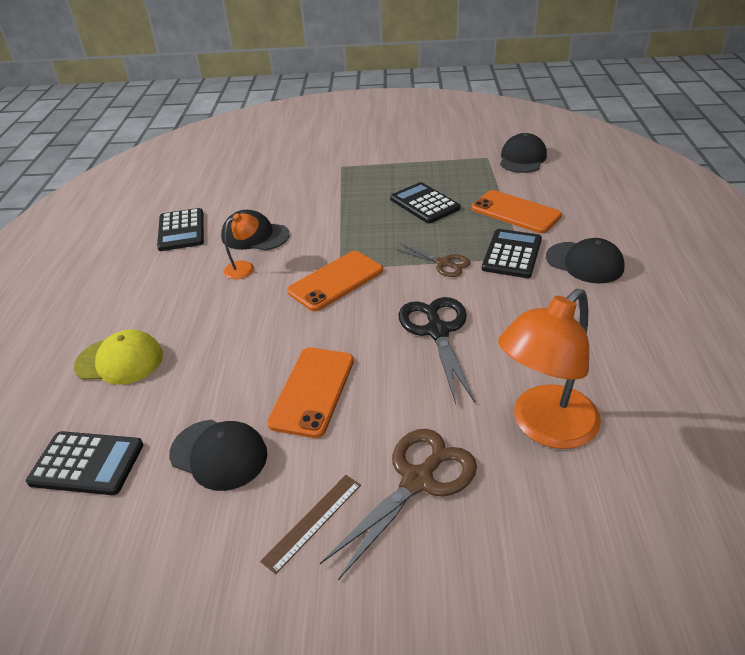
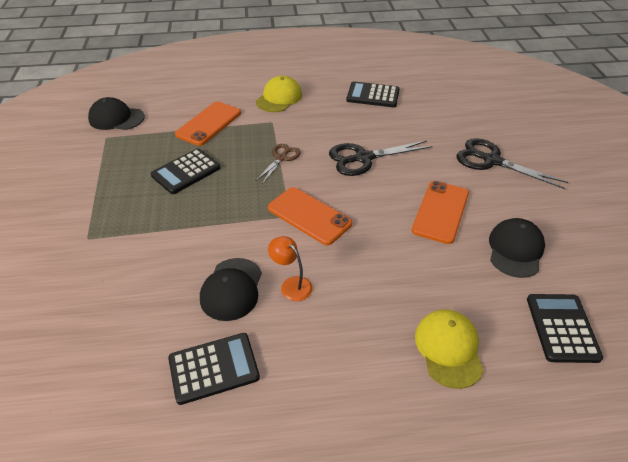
camera: 100 degrees left, 5 degrees up
brown ruler [260,475,361,574] -> none
orange phone [267,348,354,438] -> orange phone turned 75 degrees counterclockwise [412,181,469,244]
brown scissors [320,429,477,580] -> black scissors [457,138,568,189]
black calculator [482,229,542,278] -> black calculator moved to [346,81,400,107]
orange lamp [498,289,601,449] -> none
black cap [546,238,625,284] -> yellow cap [256,76,302,112]

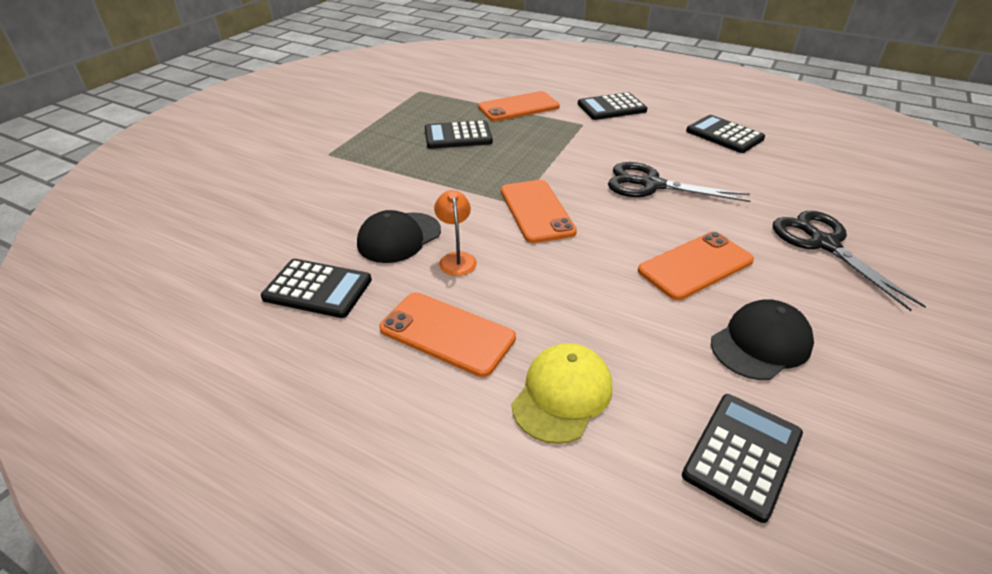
camera: 35 degrees right, 5 degrees down
black cap [88,97,145,130] -> none
yellow cap [256,76,302,112] -> black calculator [578,92,647,120]
brown scissors [256,144,301,184] -> none
none -> orange phone [379,292,516,377]

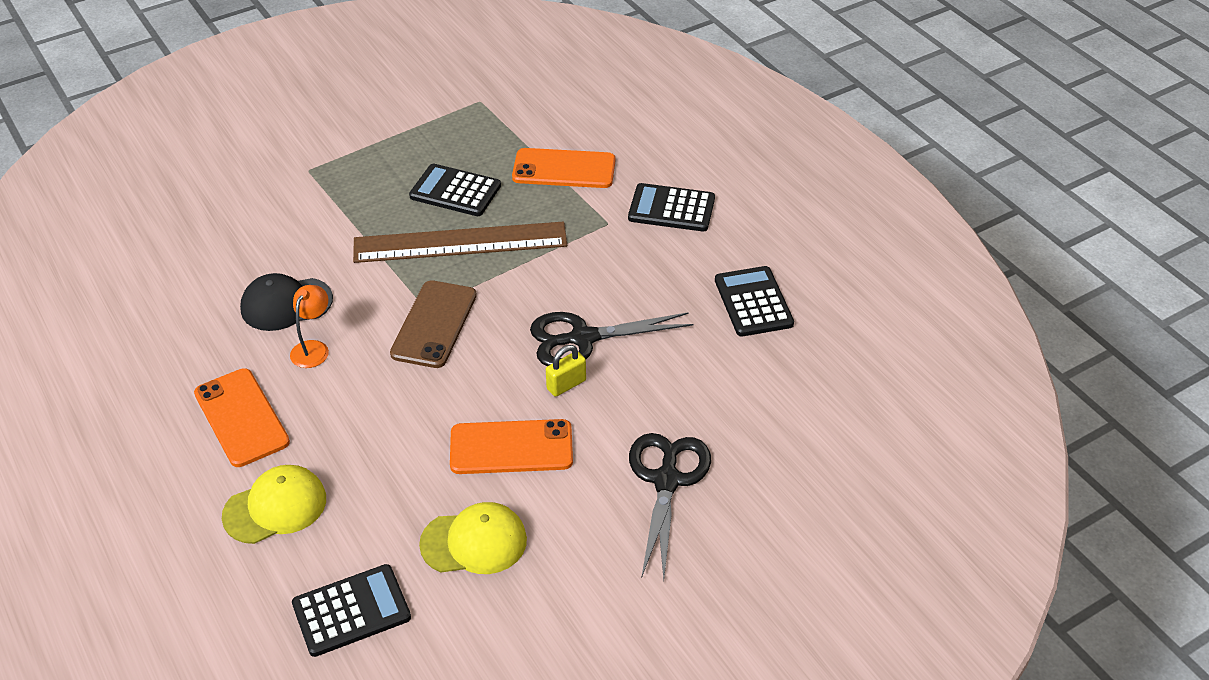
camera: 30 degrees right, 5 degrees up
black calculator [261,259,372,318] -> none
orange phone [501,180,577,243] -> brown phone [390,280,477,368]
black scissors [608,162,750,202] -> black scissors turned 60 degrees counterclockwise [530,312,694,366]
black cap [711,299,814,380] -> yellow cap [419,502,527,574]
none -> brown ruler [353,221,567,263]
none -> yellow padlock [546,345,586,397]

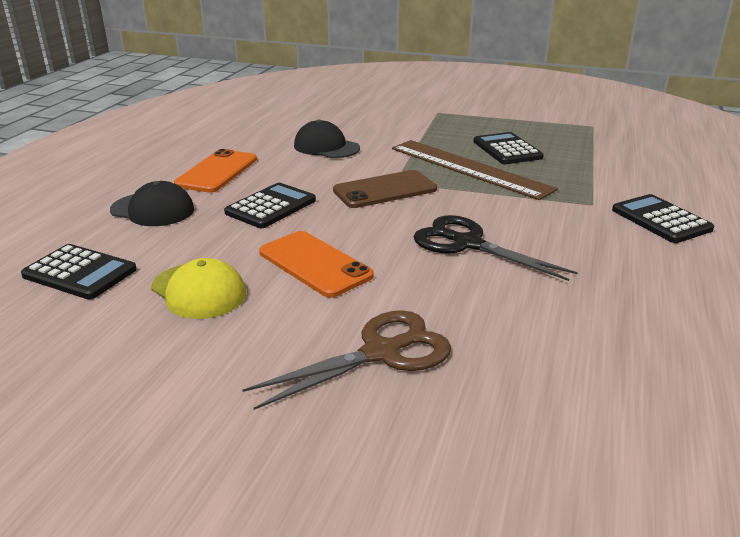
camera: 50 degrees right, 15 degrees down
yellow cap [222,465,326,544] -> black cap [110,181,194,226]
orange lamp [290,285,329,368] -> none
orange phone [512,148,615,188] -> none
yellow padlock [546,345,586,397] -> none
black scissors [629,433,711,580] -> brown scissors [242,310,451,410]
black calculator [715,266,794,337] -> black calculator moved to [224,183,316,228]

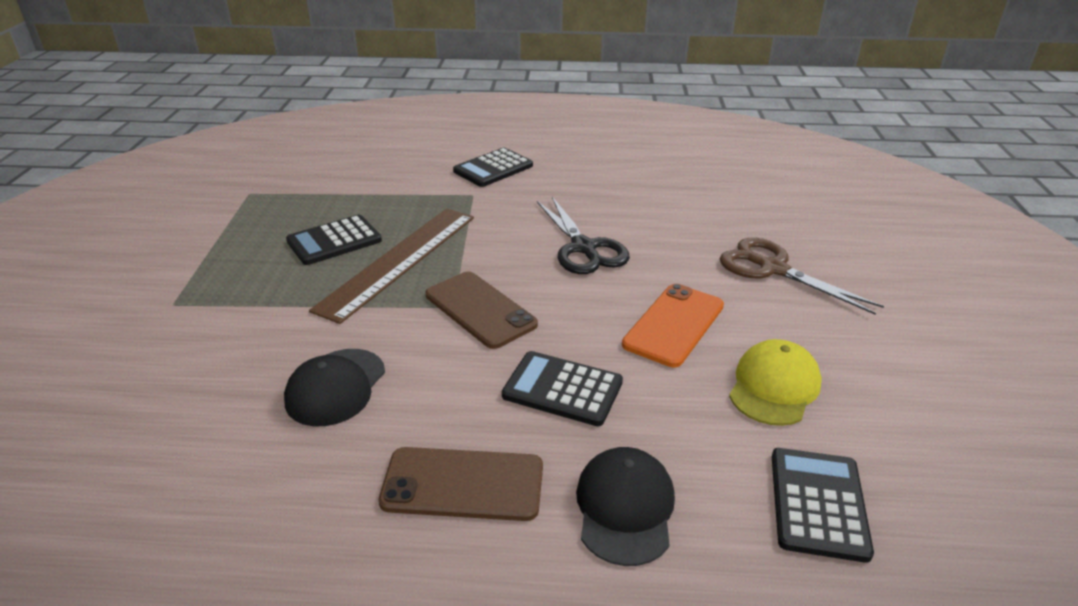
camera: 105 degrees left, 5 degrees up
orange phone [174,149,257,193] -> brown phone [378,447,543,521]
black scissors [413,215,578,281] -> black scissors turned 45 degrees counterclockwise [537,197,630,274]

